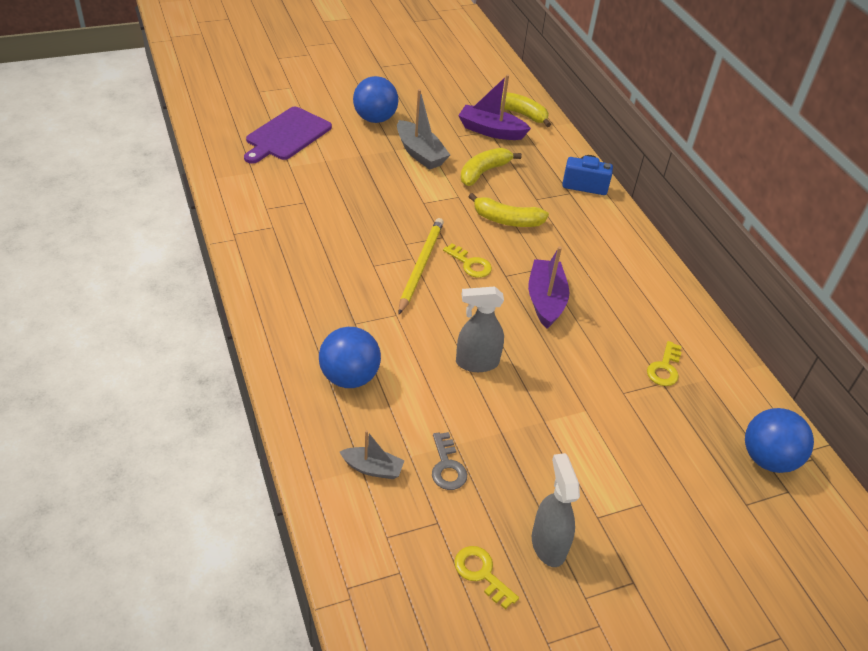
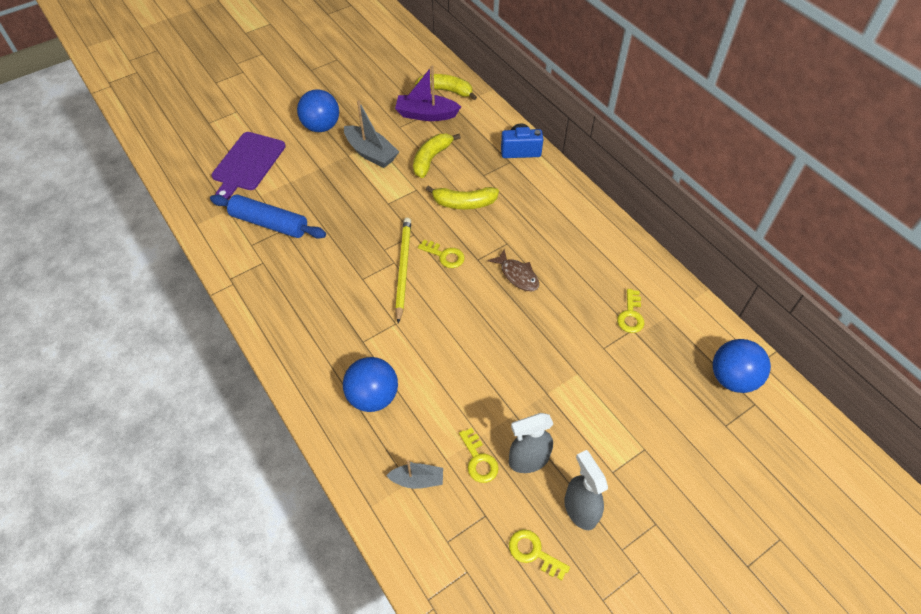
camera: 10 degrees left, 10 degrees up
grey key [432,432,467,490] -> yellow key [459,428,499,483]
grey spray bottle [456,287,504,372] -> grey spray bottle moved to [509,413,553,473]
purple boat [528,246,570,329] -> brown fish [488,249,539,291]
none -> blue rolling pin [210,194,326,239]

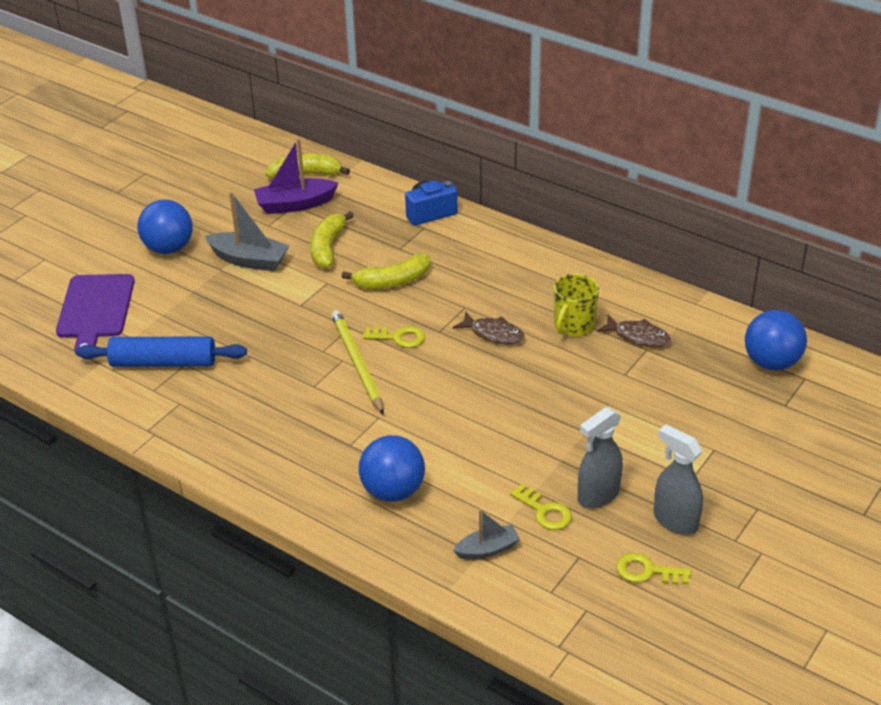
camera: 20 degrees left, 15 degrees down
yellow key [617,289,644,333] -> brown fish [597,315,671,347]
none -> yellow mug [554,274,599,336]

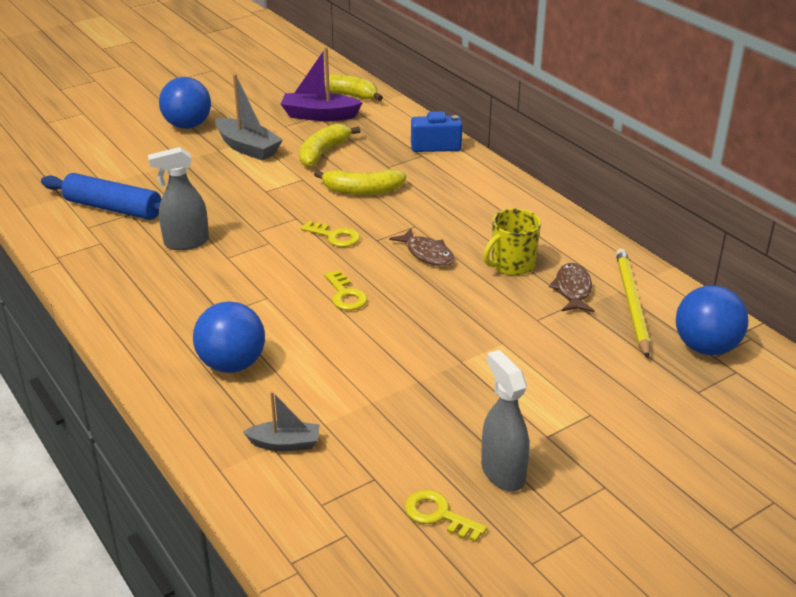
camera: 20 degrees right, 5 degrees down
purple cutting board [56,274,135,354] -> none
yellow pencil [331,310,384,415] -> yellow pencil moved to [616,248,650,359]
yellow key [510,484,572,530] -> yellow key moved to [324,270,368,310]
grey spray bottle [578,407,623,509] -> grey spray bottle moved to [148,147,209,250]
brown fish [597,315,671,347] -> brown fish turned 135 degrees counterclockwise [549,263,594,312]

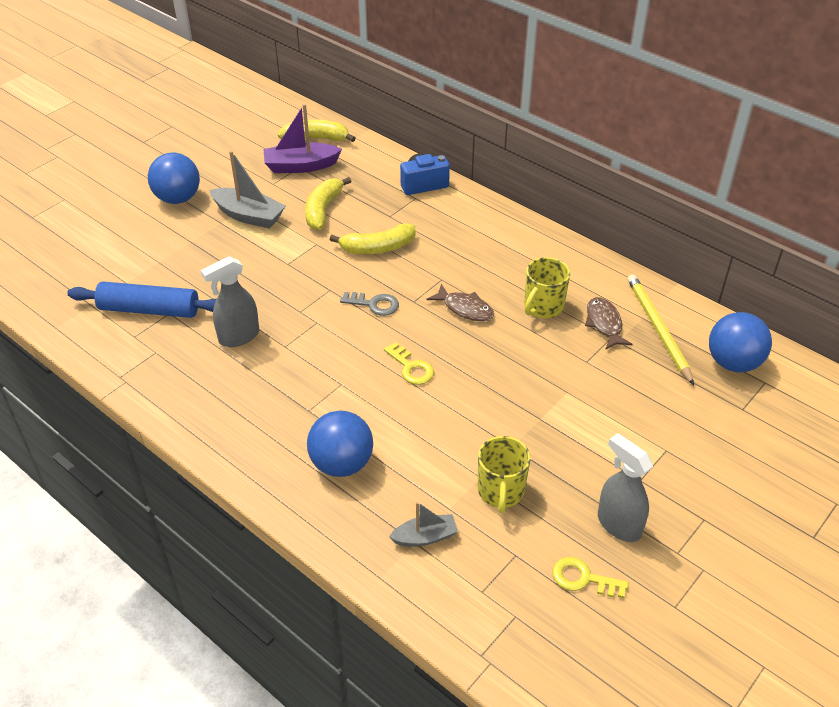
camera: 15 degrees left, 10 degrees up
yellow key [301,221,360,247] -> grey key [340,292,399,316]
none -> yellow mug [478,436,531,513]

